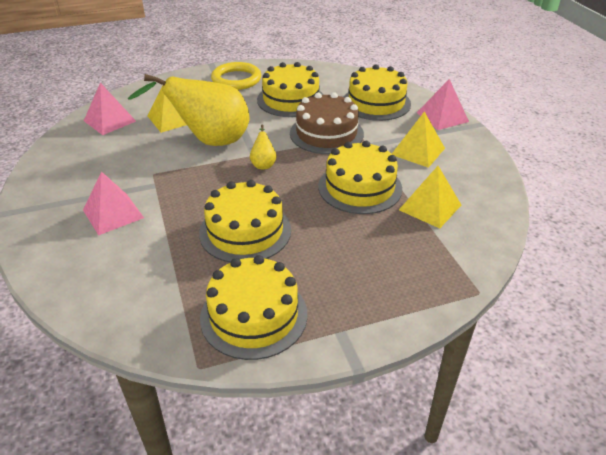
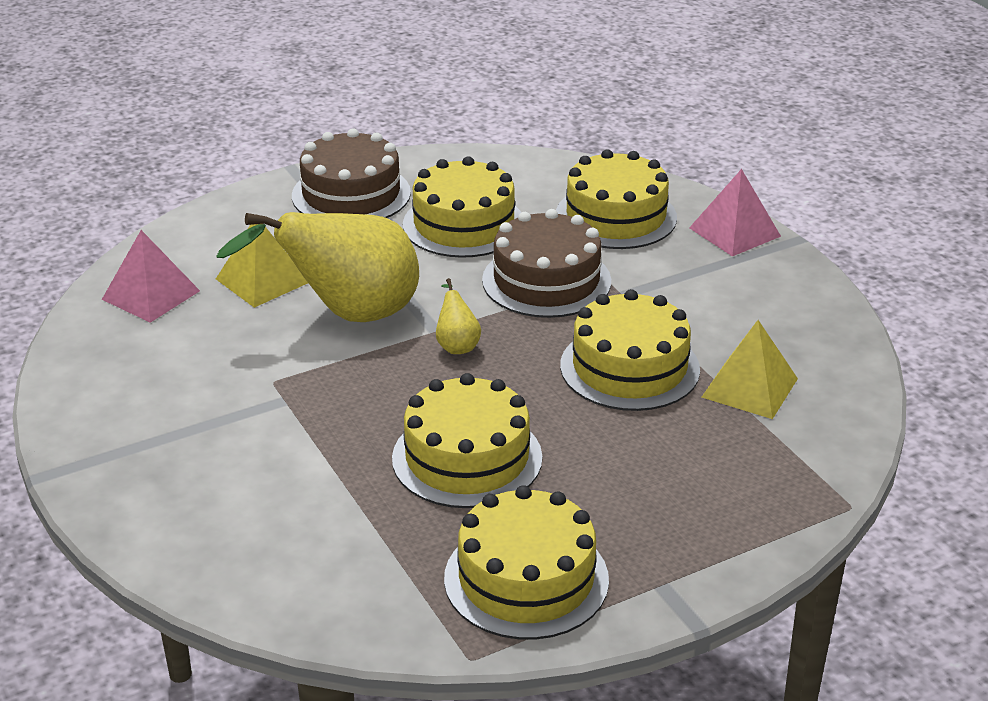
camera: 10 degrees left, 5 degrees down
pink pyramid [83,171,144,235] -> none
yellow ring [211,62,261,90] -> brown cake [292,128,411,218]
yellow pyramid [392,111,445,168] -> none

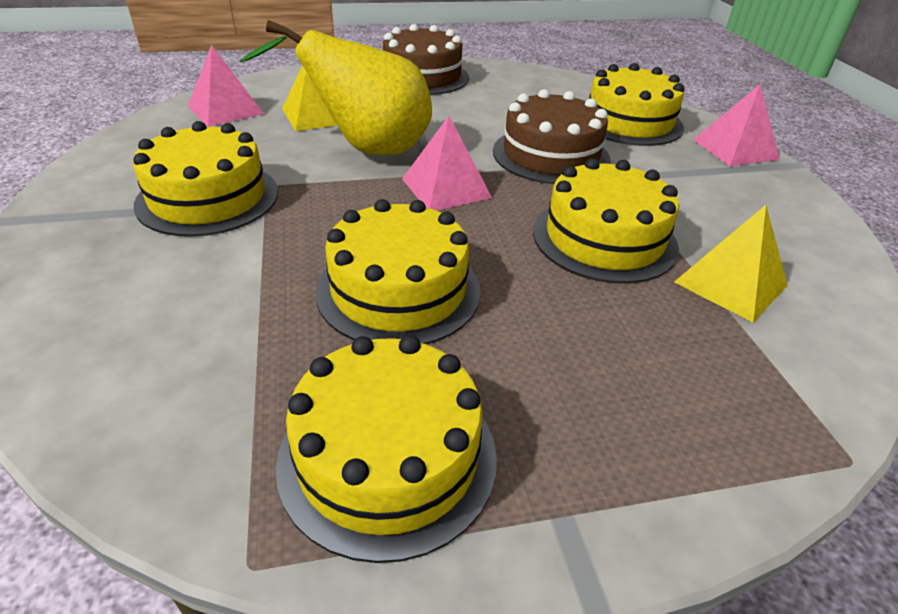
camera: 15 degrees right, 5 degrees up
yellow cake [403,156,521,258] -> yellow cake moved to [133,121,278,237]
yellow pear [436,278,481,354] -> pink pyramid [402,116,492,210]

